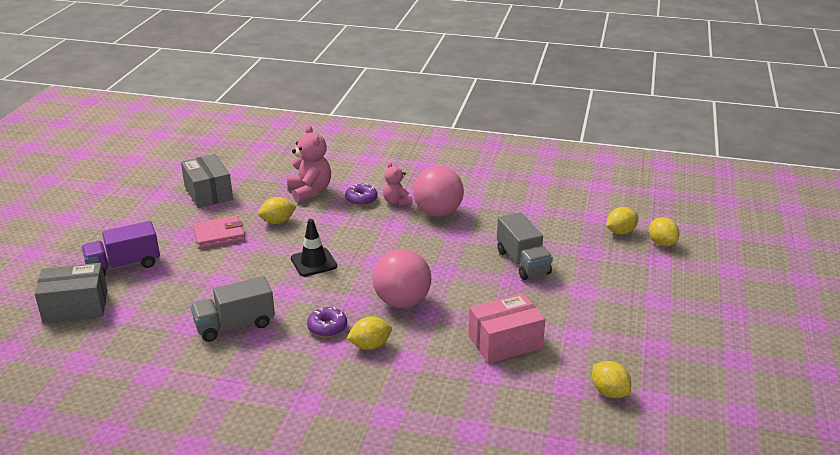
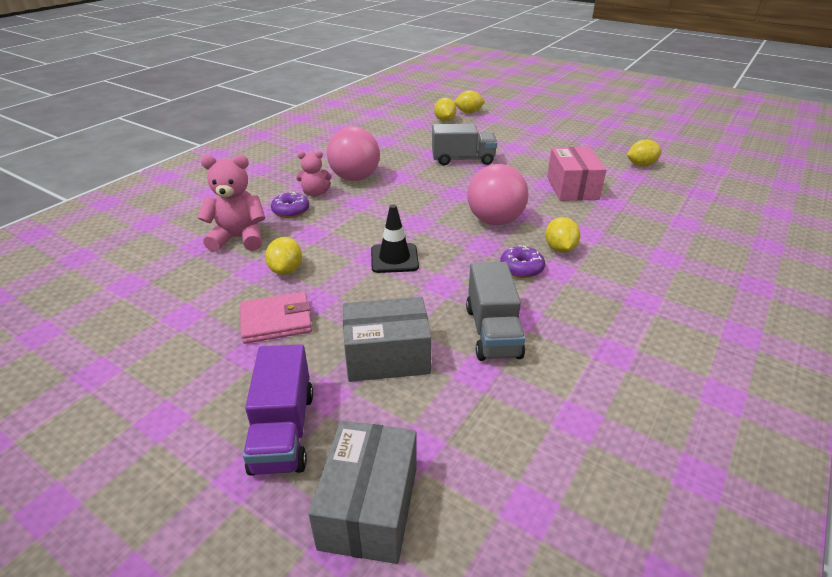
camera: 70 degrees left, 5 degrees up
grey box [181,154,233,208] -> grey box moved to [343,297,432,382]
pink wallet [193,216,245,248] -> pink wallet turned 75 degrees clockwise [240,292,312,344]

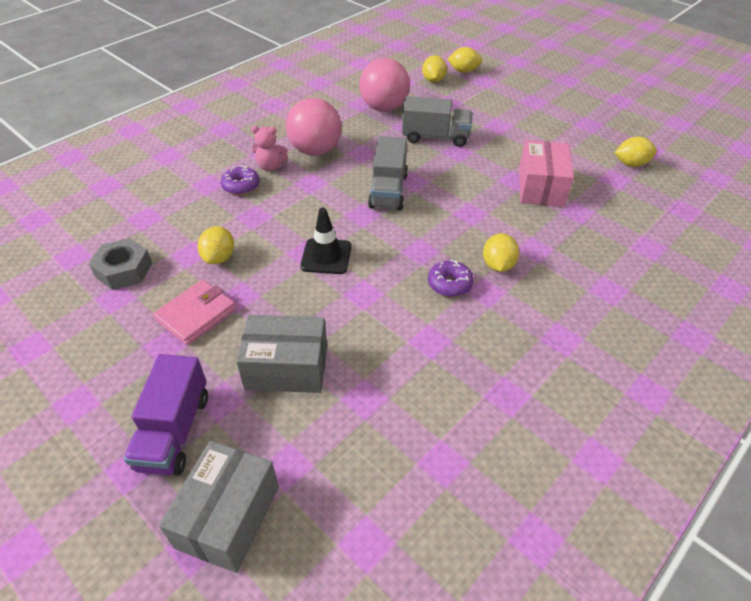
camera: 10 degrees right, 10 degrees up
pink teddy bear [197,155,265,252] -> none
pink wallet [240,292,312,344] -> pink wallet turned 45 degrees counterclockwise [153,280,236,345]
grey truck [466,262,525,361] -> grey truck moved to [368,136,408,211]
pink ball [467,164,529,225] -> pink ball moved to [359,58,410,112]
none -> grey nut [89,238,152,290]

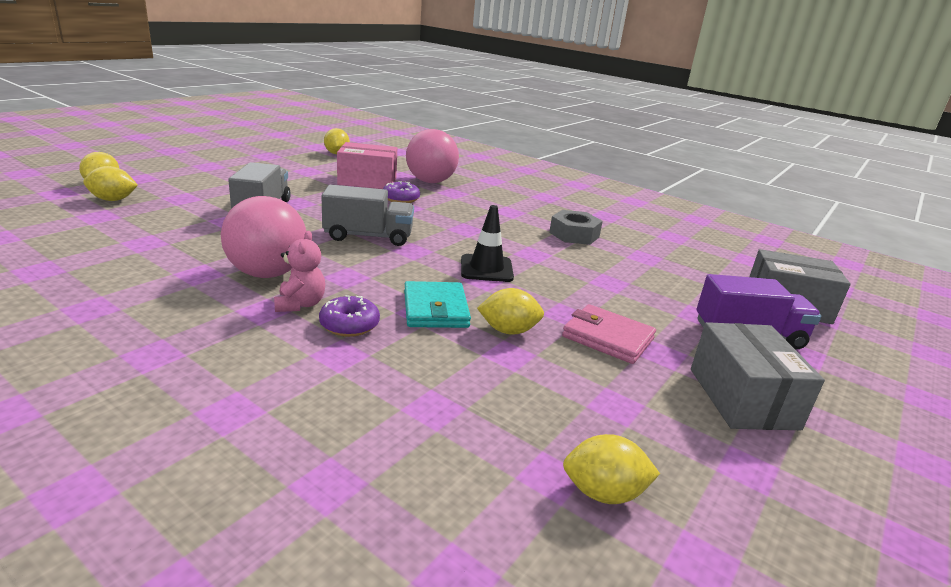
camera: 100 degrees left, 20 degrees down
grey nut [89,238,152,290] -> grey nut moved to [549,210,603,245]
grey box [236,315,327,393] -> grey box moved to [691,322,825,430]
pink ball [359,58,410,112] -> pink ball moved to [406,129,459,183]
purple donut [428,260,474,297] -> purple donut moved to [383,181,420,203]
yellow lemon [483,233,519,272] -> yellow lemon moved to [563,434,660,504]
none -> turquoise wallet [404,281,471,328]

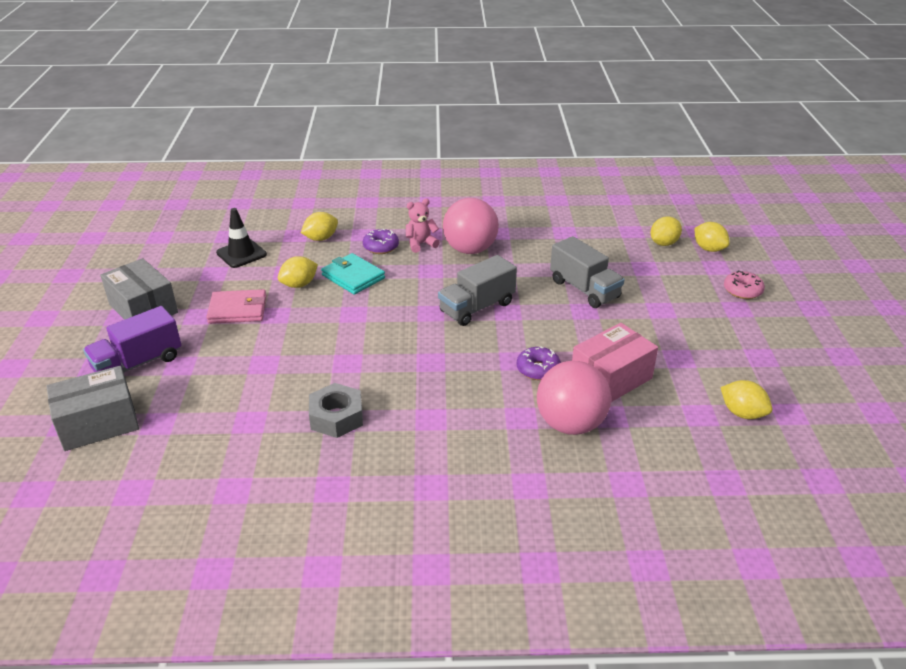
camera: 145 degrees right, 10 degrees up
pink teddy bear [274,231,325,312] -> pink teddy bear turned 105 degrees clockwise [406,199,440,253]
black traffic cone [461,205,514,282] -> black traffic cone moved to [216,208,267,268]
yellow lemon [563,434,660,504] -> yellow lemon moved to [301,212,338,241]
none -> pink donut [724,270,765,299]

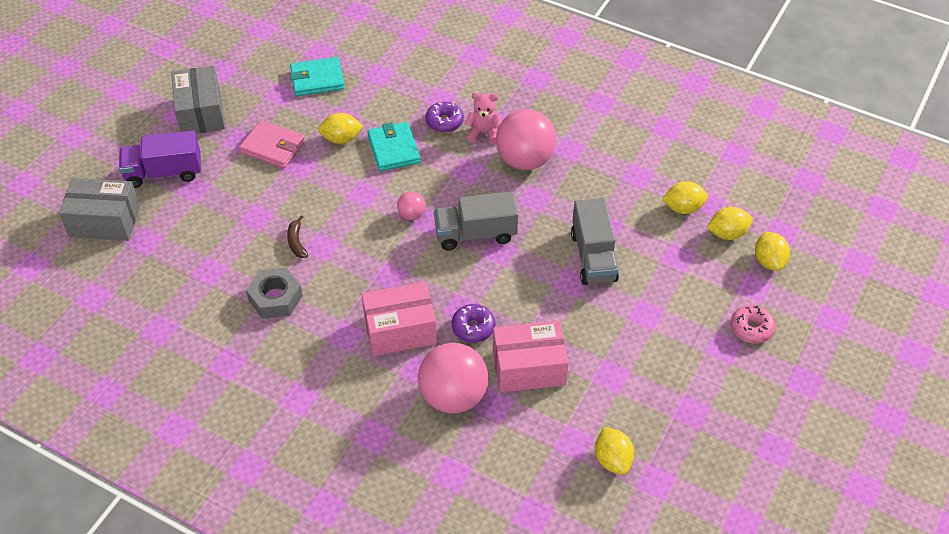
camera: 30 degrees right, 15 degrees up
black traffic cone [216,208,267,268] -> turquoise wallet [290,57,344,96]
yellow lemon [301,212,338,241] -> yellow lemon moved to [662,181,708,214]
none -> brown banana [287,215,308,258]
none -> pink box [361,282,437,356]
none -> pink ball [397,192,426,220]

